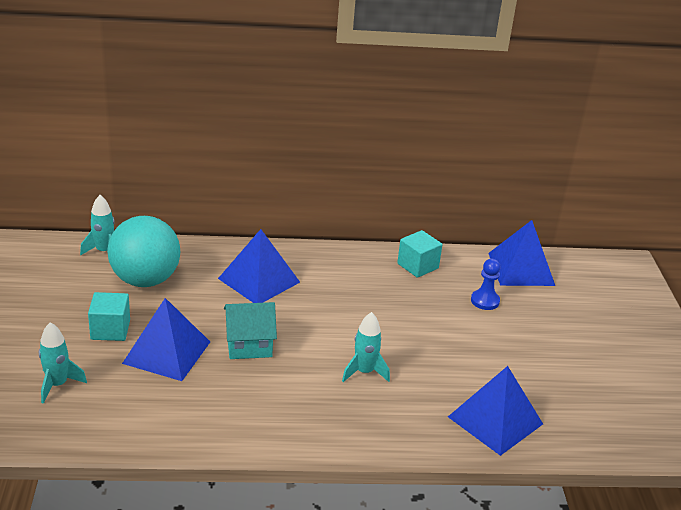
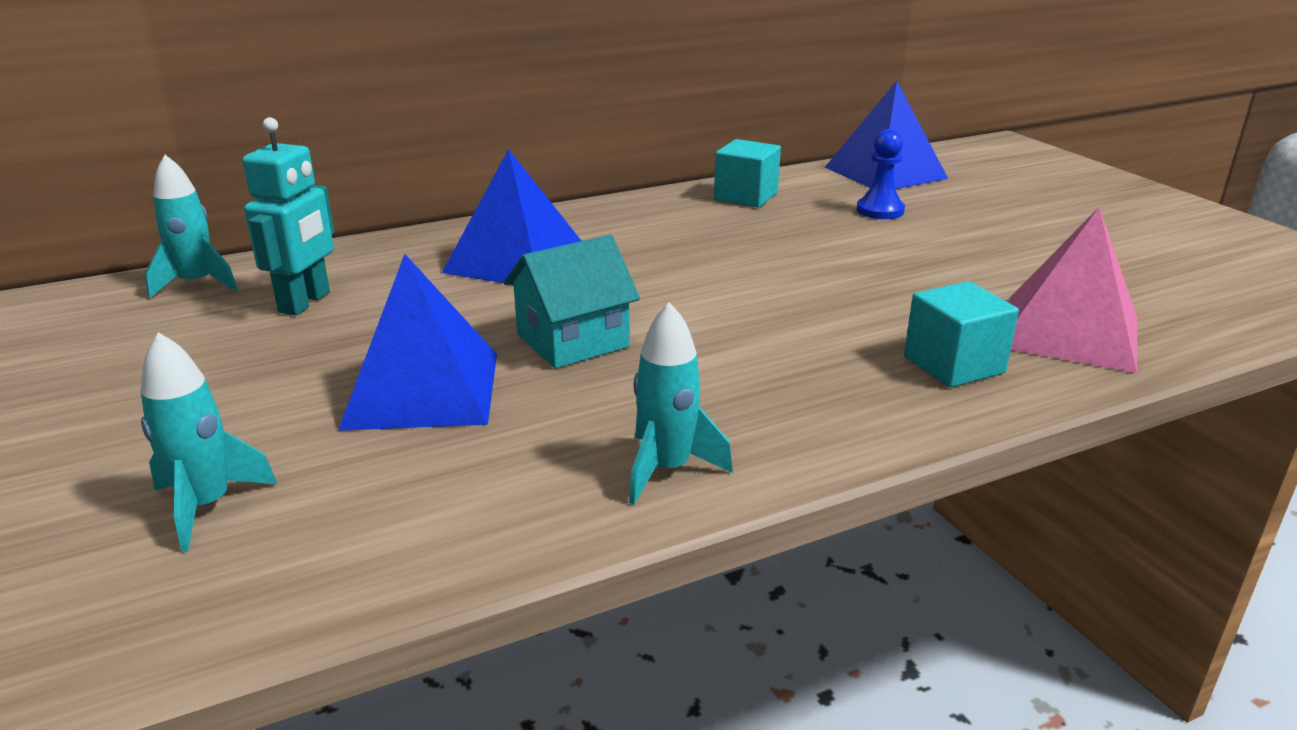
camera: 20 degrees left, 5 degrees down
turquoise cube [88,292,130,341] -> turquoise cube moved to [904,281,1019,388]
turquoise ball [107,216,180,287] -> turquoise robot [242,117,334,315]
turquoise rocket [342,312,390,382] -> turquoise rocket moved to [629,302,733,505]
blue pyramid [448,366,543,456] -> pink pyramid [1009,207,1138,373]

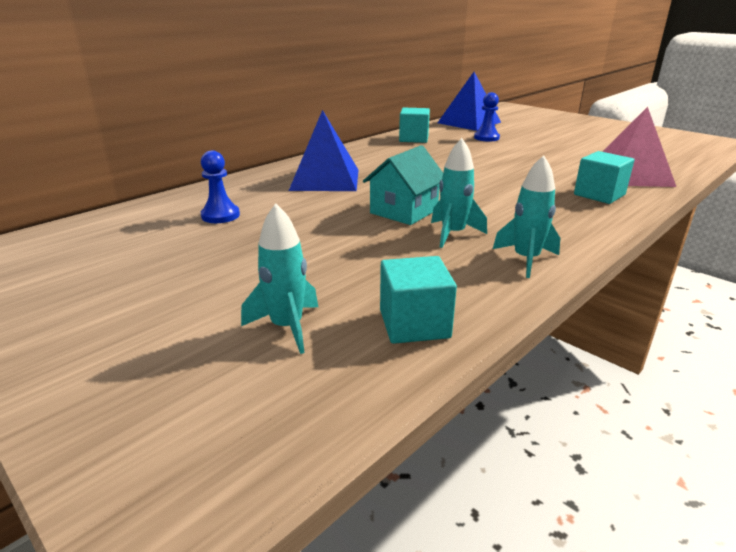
camera: 20 degrees left, 0 degrees up
turquoise rocket [145,155,238,298] -> turquoise rocket moved to [431,138,487,248]
turquoise robot [242,117,334,315] -> blue pawn [201,150,240,223]
blue pyramid [338,254,497,431] -> none
none -> turquoise cube [380,256,457,344]

